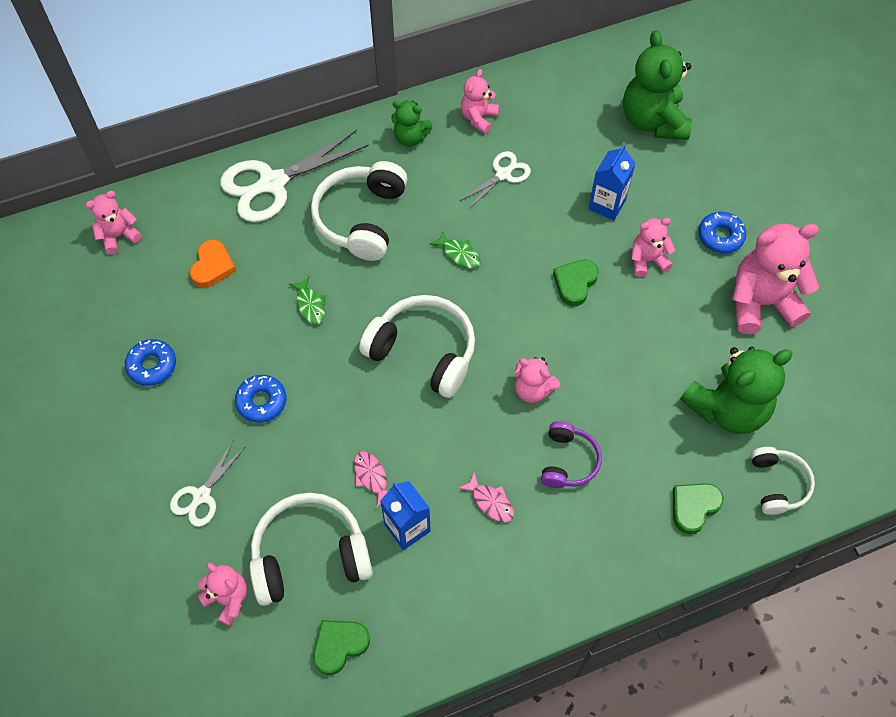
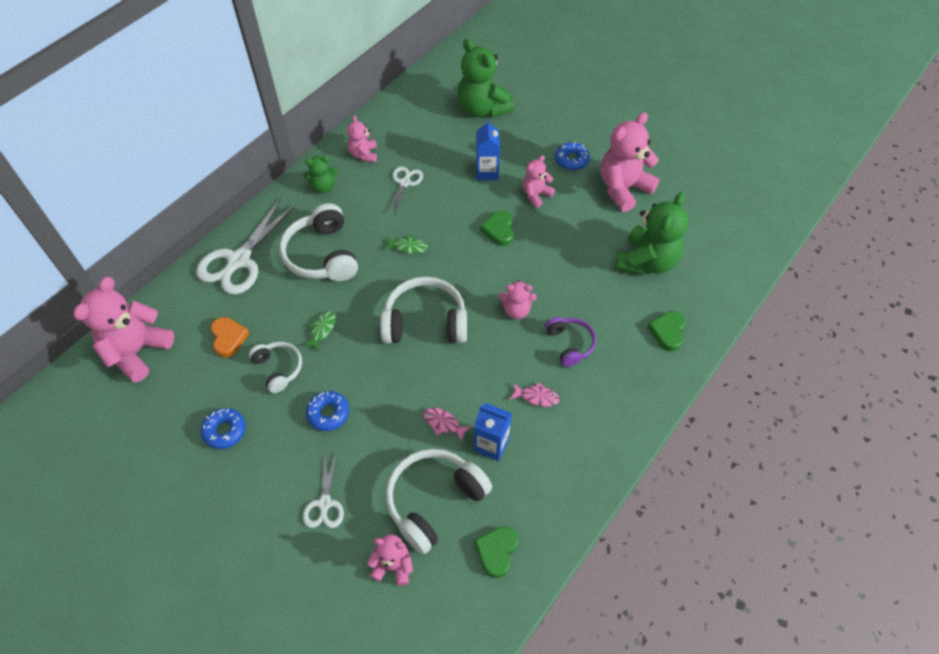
camera: 30 degrees left, 5 degrees down
pink teddy bear [85,191,142,255] -> pink teddy bear [73,277,174,382], size x1.85
green fish [289,276,326,325] -> green fish turned 105 degrees counterclockwise [302,311,336,351]
white headphones [751,447,815,515] -> white headphones moved to [249,342,302,393]

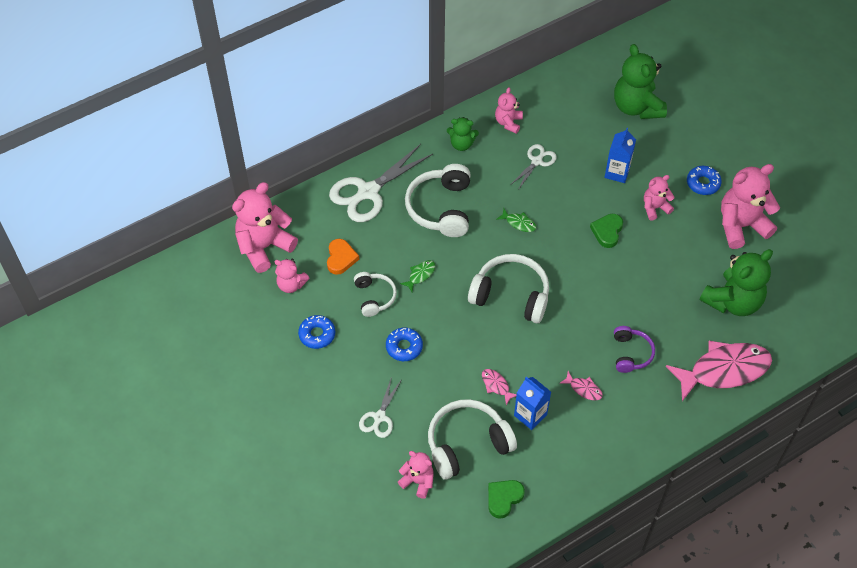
camera: 20 degrees right, 0 degrees up
pink teddy bear [499,280,537,319] -> pink teddy bear moved to [274,259,309,293]
green heart [647,311,686,351] -> pink fish [666,341,772,401]

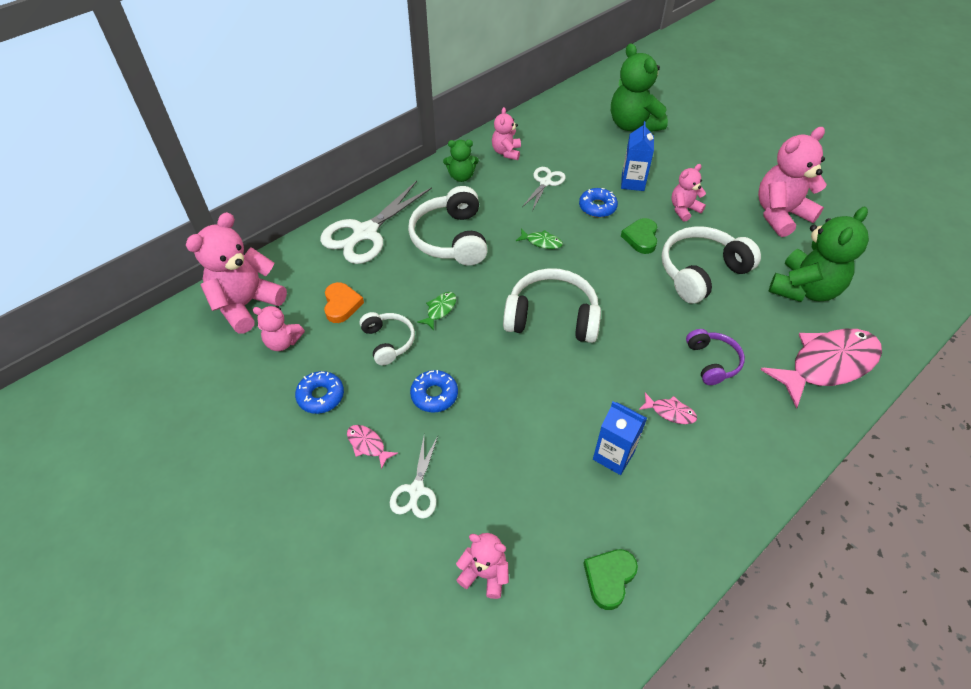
camera: 10 degrees left, 5 degrees down
white headphones [428,399,517,480] -> white headphones moved to [662,226,761,304]
pink fish [482,369,517,405] -> pink fish moved to [347,425,398,469]
blue donut [687,166,722,195] -> blue donut moved to [579,188,618,217]

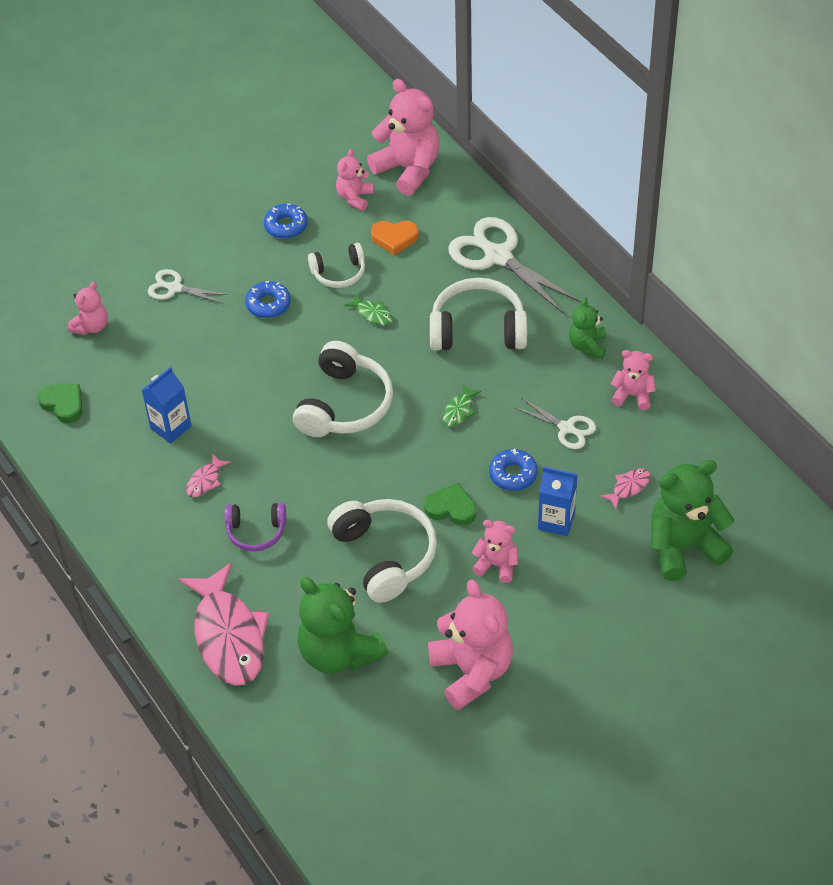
camera: 100 degrees right, 0 degrees up
pink fish [347,425,398,469] -> pink fish moved to [600,468,650,509]
pink teddy bear [671,164,706,222] -> pink teddy bear turned 45 degrees counterclockwise [472,520,518,583]

